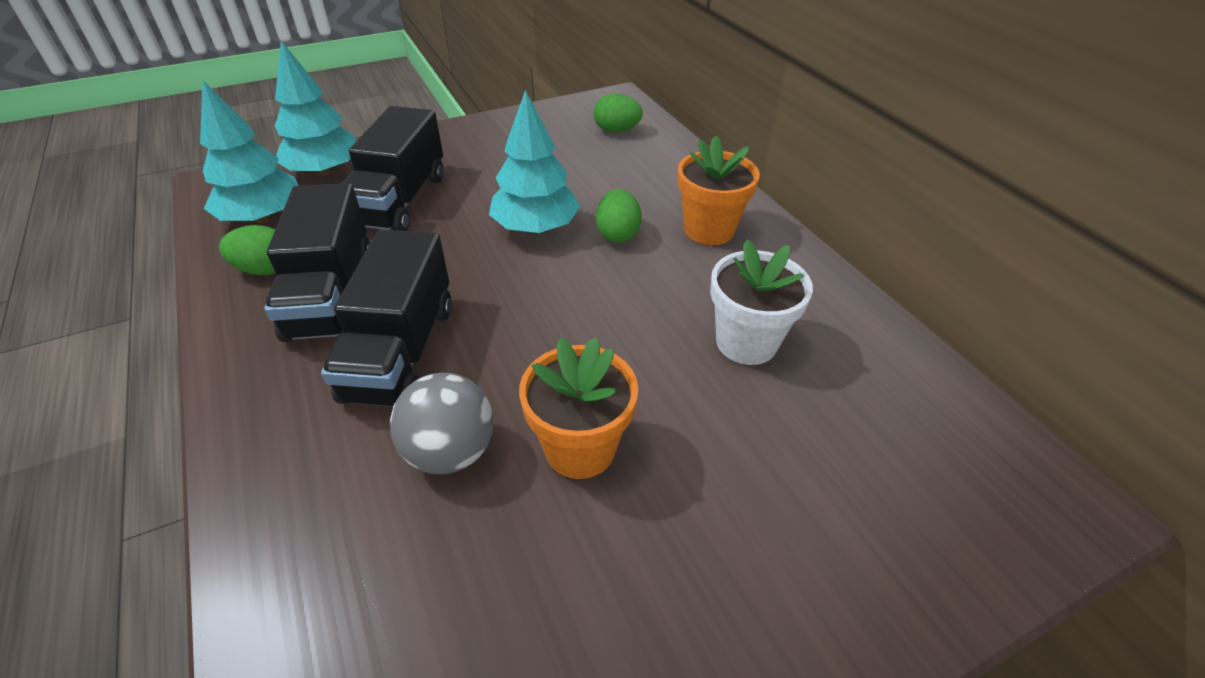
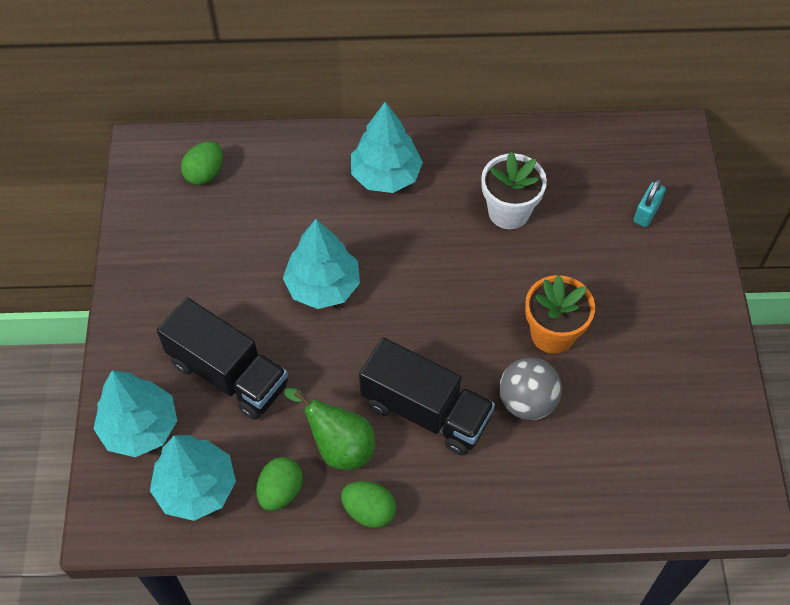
camera: 65 degrees left, 15 degrees up
black truck [264,183,370,342] -> green pear [284,388,375,470]
green egg [596,189,642,243] -> green egg moved to [341,481,396,528]
orange flower pot [678,136,760,245] -> turquoise tree [351,102,423,193]
none -> turquoise padlock [634,179,666,227]

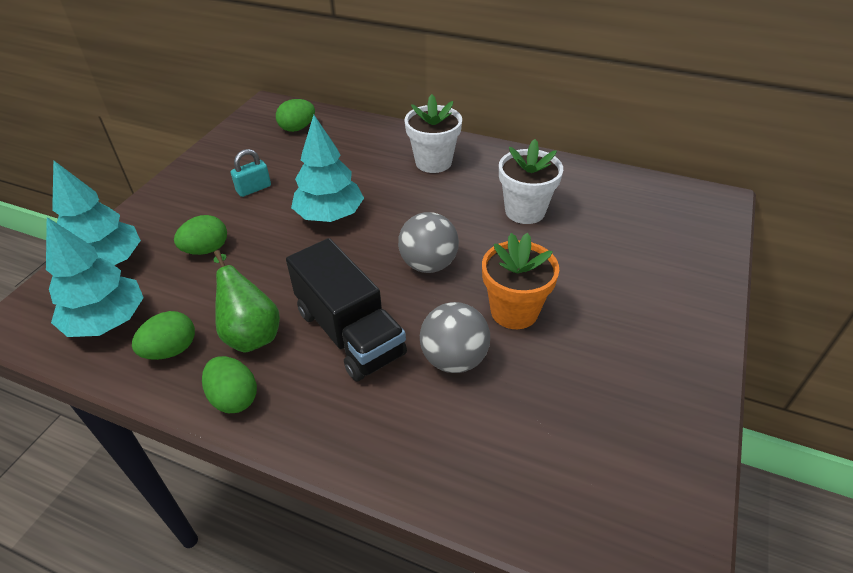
camera: 25 degrees right, 15 degrees down
black truck [157,298,288,420] -> green egg [174,215,227,255]
turquoise tree [351,102,423,193] -> white flower pot [404,94,462,173]
turquoise padlock [634,179,666,227] -> turquoise padlock moved to [231,149,271,197]
none -> grey ball [398,212,459,273]

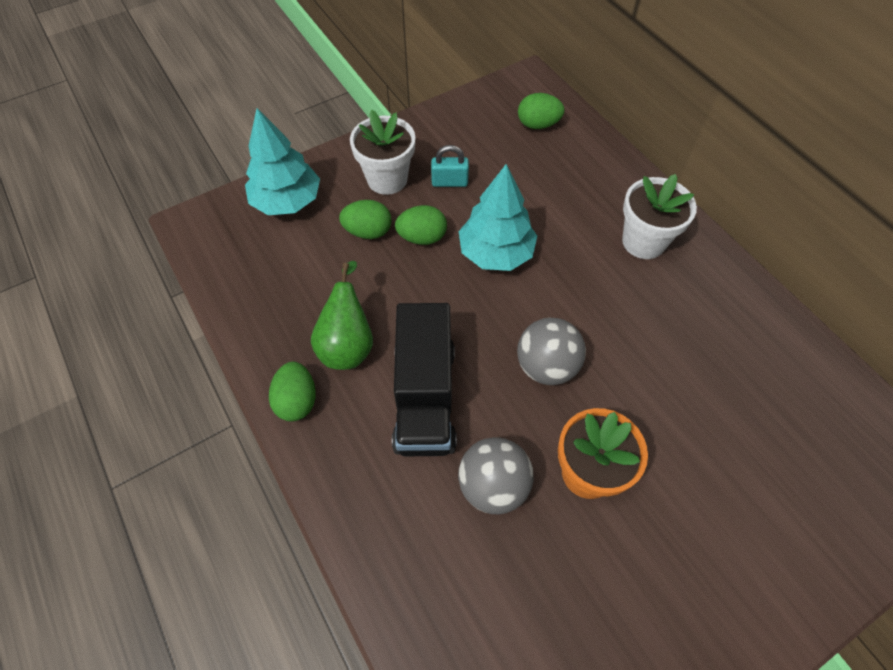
camera: 35 degrees right, 15 degrees up
turquoise tree [46,217,144,337] -> none
green egg [132,311,195,360] -> green egg moved to [395,205,447,245]
white flower pot [499,139,563,224] -> white flower pot moved to [350,110,415,195]

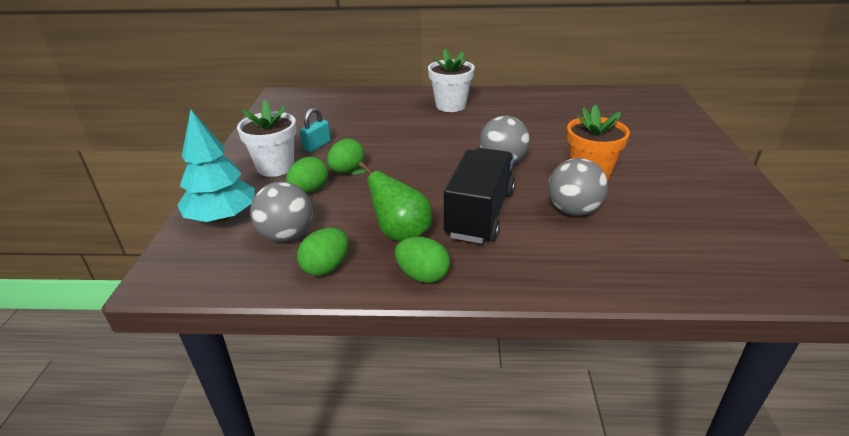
camera: 55 degrees left, 25 degrees down
black truck [392,303,457,456] -> black truck turned 105 degrees counterclockwise [444,148,515,244]
turquoise tree [459,164,537,271] -> none
green egg [518,93,565,129] -> green egg moved to [297,228,348,276]
none -> grey ball [250,182,313,242]

